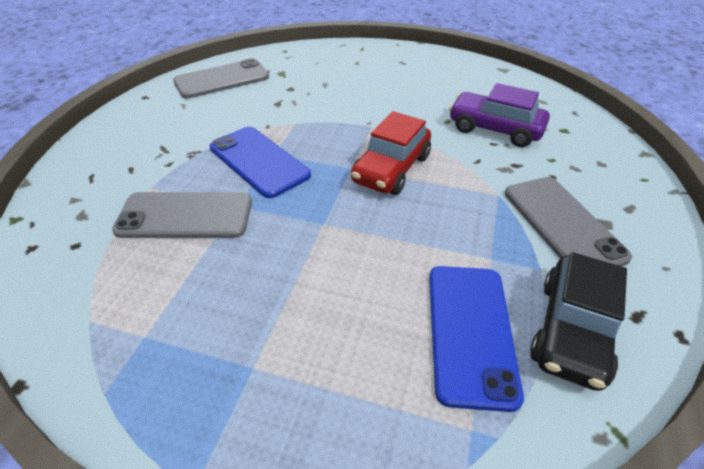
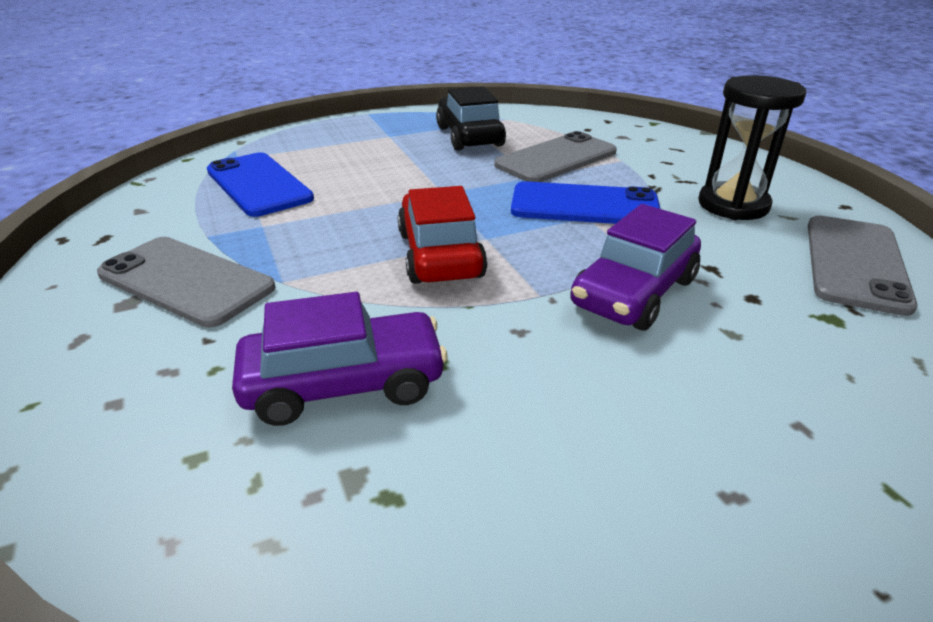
camera: 140 degrees right, 10 degrees down
black car [530,252,627,391] -> black car moved to [436,86,506,151]
none -> purple car [571,204,701,330]
none -> black hourglass [698,75,806,220]

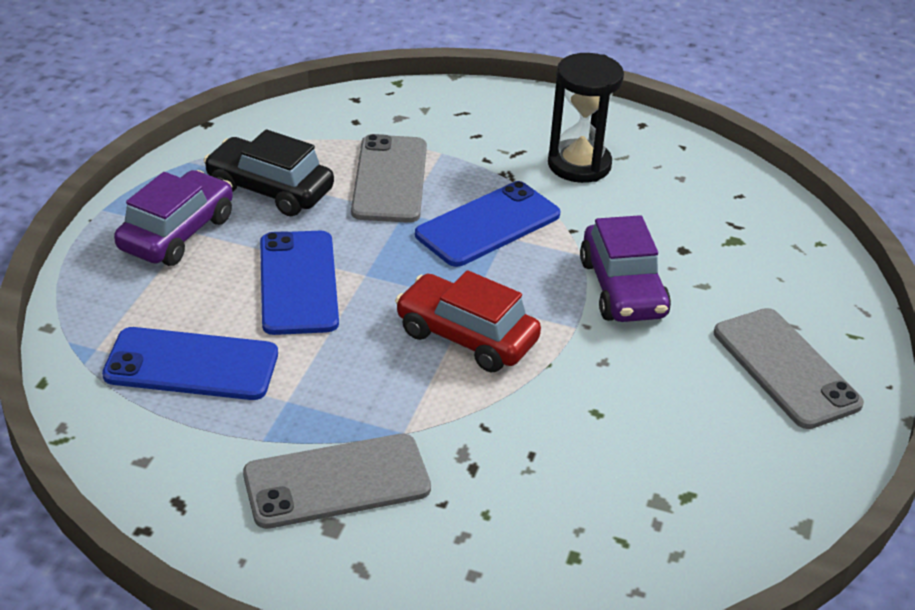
camera: 50 degrees left, 5 degrees up
purple car [232,292,448,426] -> purple car moved to [114,170,233,266]
grey phone [808,215,917,316] -> grey phone moved to [714,308,864,429]
none -> blue phone [260,231,339,335]

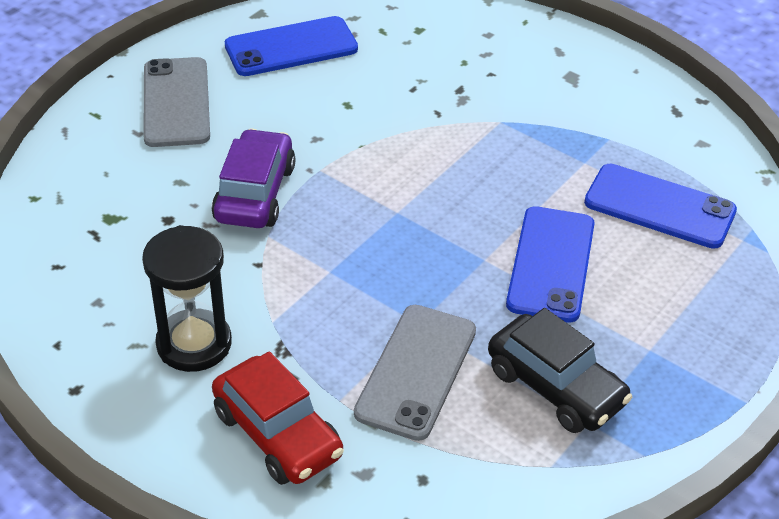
camera: 160 degrees left, 5 degrees up
purple car [114,170,233,266] -> none
grey phone [243,434,431,529] -> none
red car [395,270,541,372] -> red car moved to [212,351,344,485]
blue phone [415,181,560,267] -> blue phone moved to [225,16,358,76]

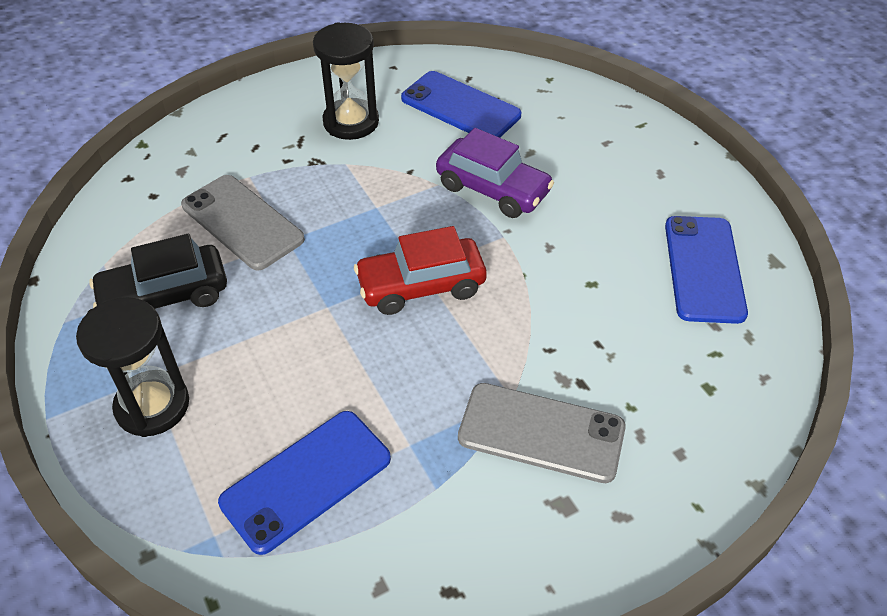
camera: 115 degrees right, 5 degrees up
grey phone [143,57,210,147] -> grey phone moved to [458,383,626,483]
red car [212,351,344,485] -> red car moved to [354,226,487,315]
blue phone [506,206,595,323] -> blue phone moved to [401,71,521,138]
none -> black hourglass [76,297,189,437]

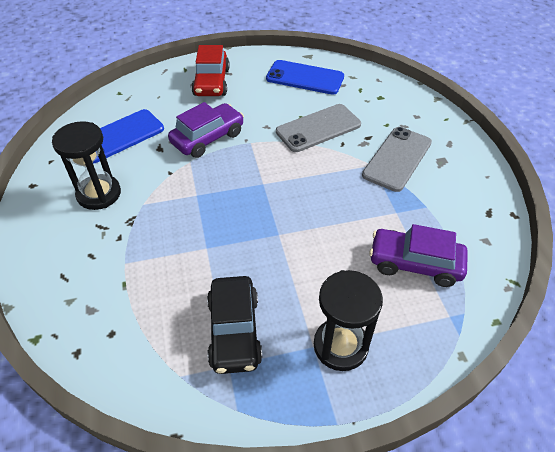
camera: 75 degrees left, 0 degrees up
grey phone [181,175,305,271] -> grey phone moved to [276,104,361,152]
blue phone [218,411,391,555] -> purple car [369,224,468,287]
red car [354,226,487,315] -> red car moved to [191,45,230,96]

